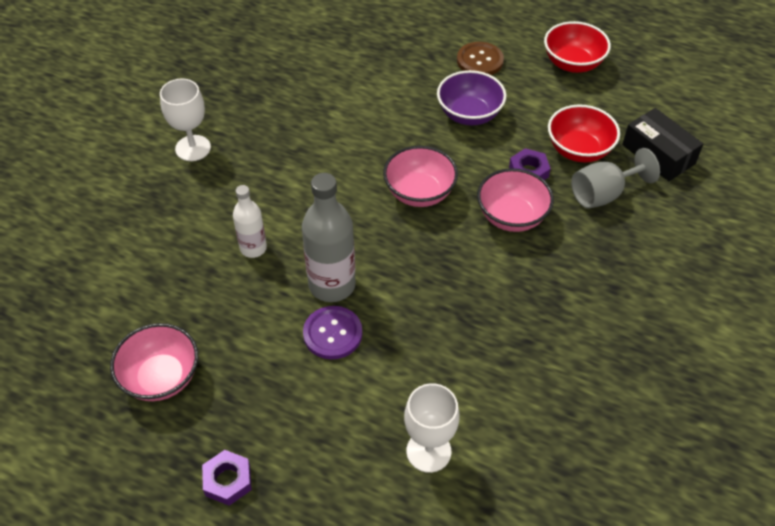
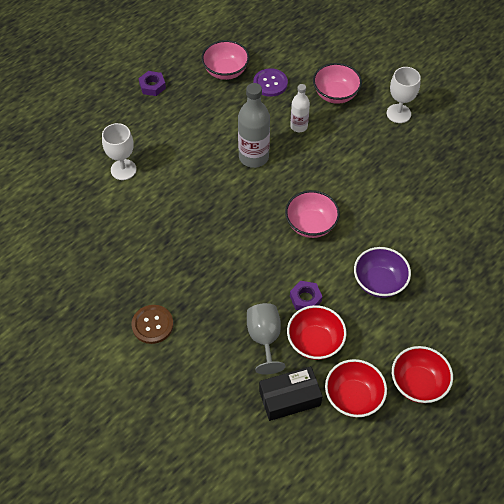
camera: 110 degrees right, 5 degrees up
purple button [303,306,362,359] -> purple button moved to [253,68,288,97]
brown button [457,42,504,75] -> brown button moved to [132,305,173,344]
pink bowl [477,168,554,232] -> pink bowl moved to [313,63,362,104]
none -> red bowl [325,359,387,417]

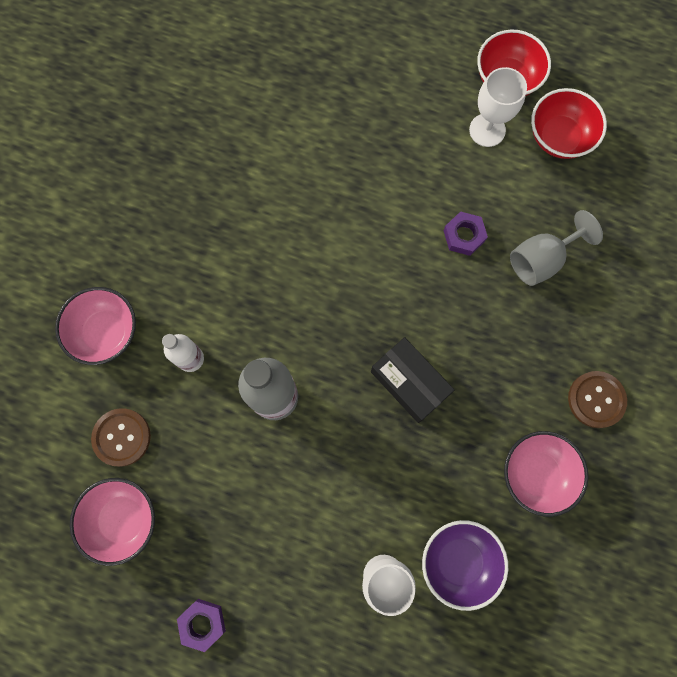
camera: 115 degrees left, 20 degrees up
purple button [253,68,288,97] -> brown button [91,408,151,467]
black box [259,366,323,421] -> black box moved to [371,337,454,423]
pink bowl [285,190,340,238] -> pink bowl moved to [504,431,589,517]
red bowl [287,305,347,360] -> none
purple bowl [354,247,411,298] -> purple bowl moved to [422,520,508,611]
white goblet [387,67,421,123] -> white goblet moved to [469,67,527,147]

